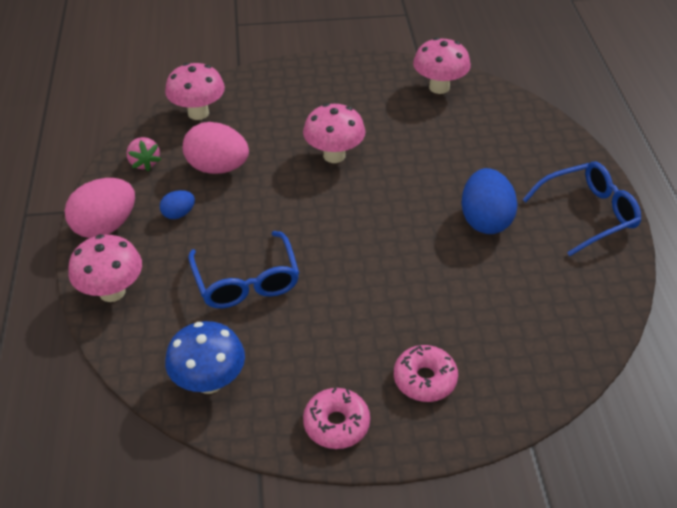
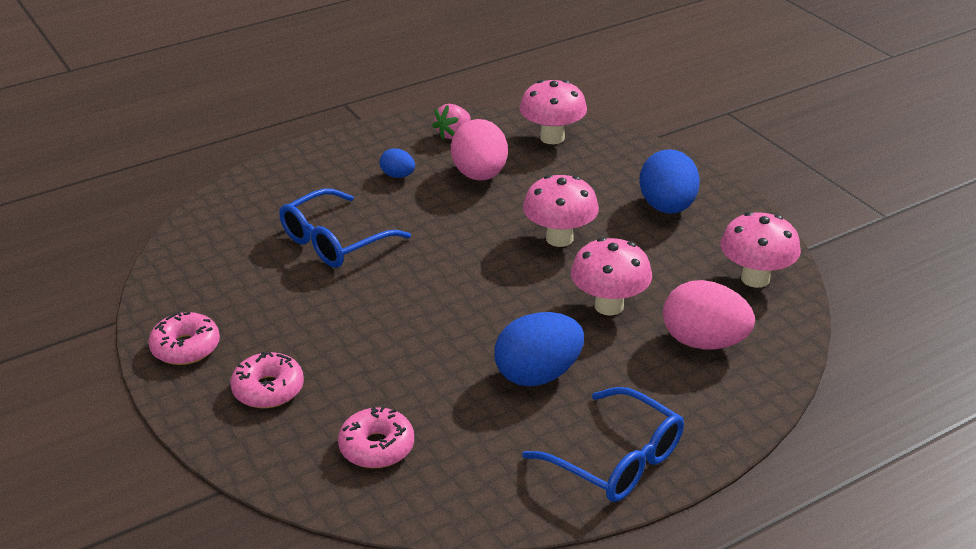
camera: 65 degrees right, 10 degrees down
pink egg [65,178,135,238] -> pink egg moved to [663,280,755,349]
pink mushroom [68,234,142,302] -> pink mushroom moved to [571,237,652,316]
blue mushroom [165,321,245,394] -> none
none -> pink donut [338,406,414,468]
none -> blue egg [639,149,700,214]

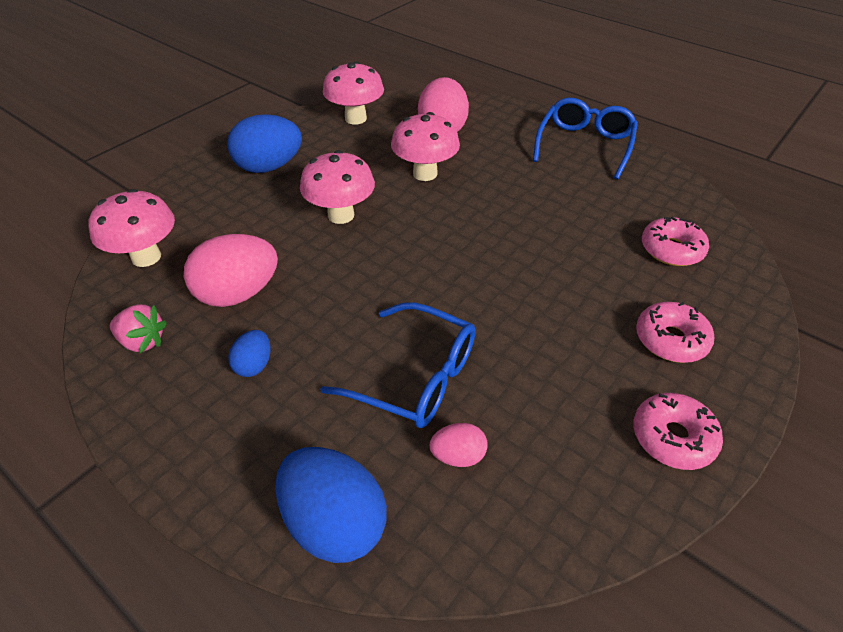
camera: 110 degrees left, 10 degrees up
blue egg [494,312,584,386] -> blue egg moved to [275,447,387,563]
none -> pink egg [429,423,488,467]

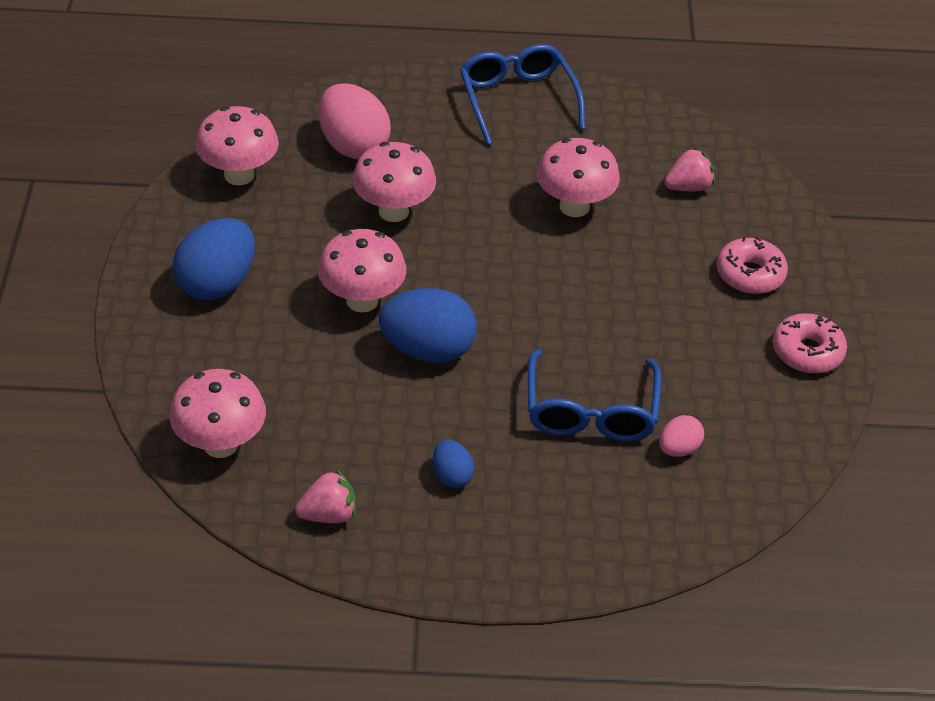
camera: 40 degrees left, 0 degrees up
pink egg [184,234,278,307] -> none
blue egg [275,447,387,563] -> blue egg moved to [379,288,477,363]
blue glasses [320,302,476,428] -> blue glasses turned 105 degrees clockwise [528,349,661,441]
pink donut [642,217,709,266] -> pink strawberry [664,147,715,191]
none -> pink mushroom [537,138,620,217]

